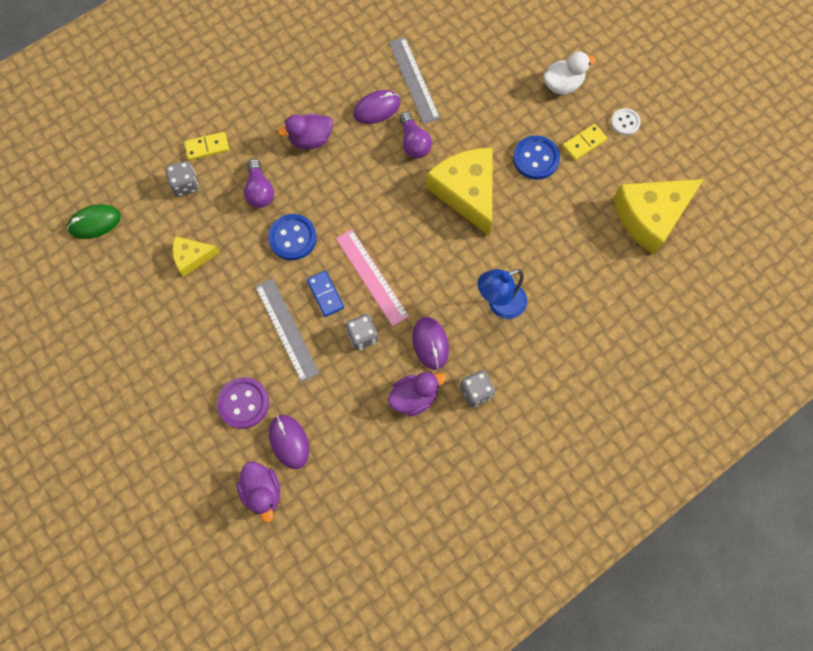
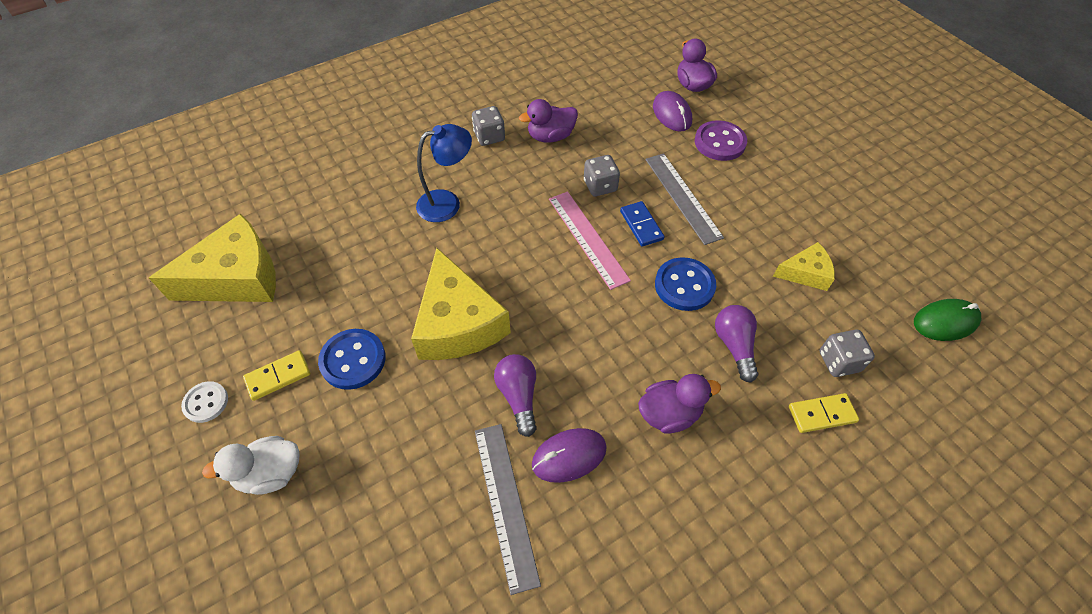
camera: 175 degrees left, 15 degrees down
purple mouse [413,317,449,370] -> none

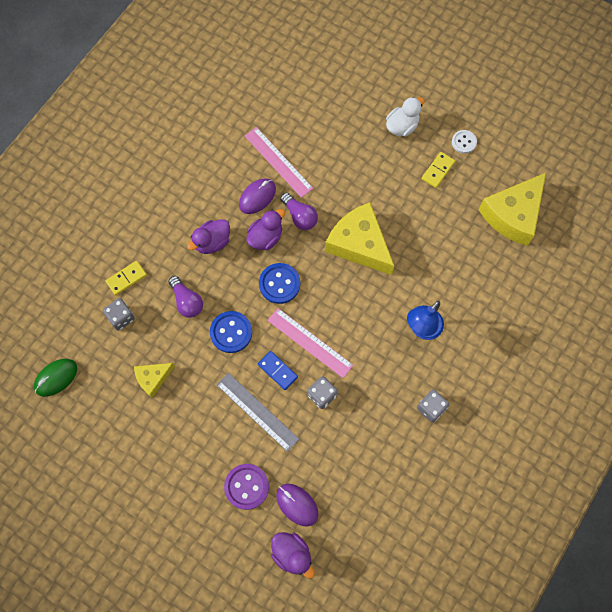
camera: 155 degrees right, 15 degrees up
blue button [318,329,385,390] -> blue button moved to [259,263,300,304]
grey ruler [475,424,541,595] -> pink ruler [245,127,313,198]
purple duck [519,99,578,142] -> purple duck moved to [246,209,285,250]

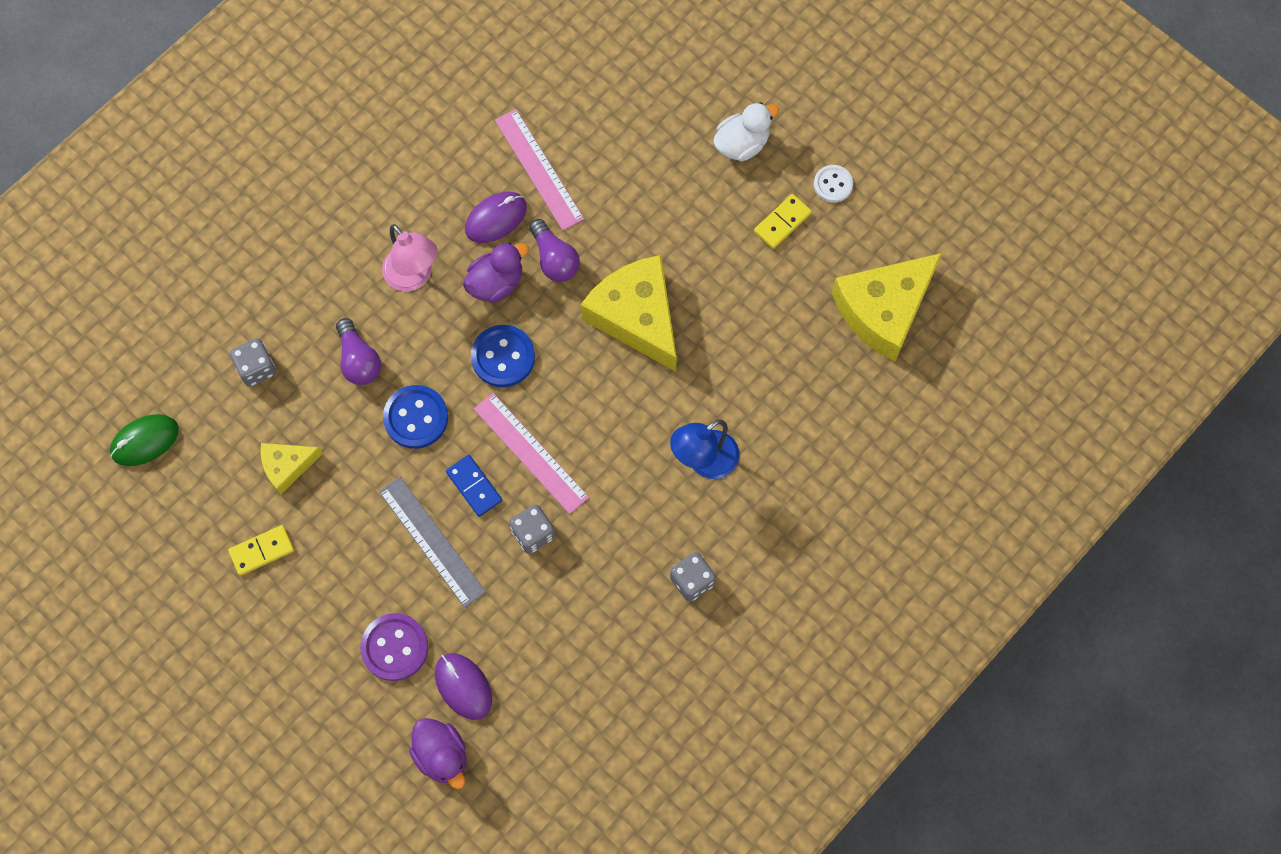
camera: 10 degrees right, 0 degrees up
yellow domino [106,261,147,295] -> yellow domino moved to [228,525,294,576]
purple duck [187,219,230,254] -> pink lamp [382,224,438,291]

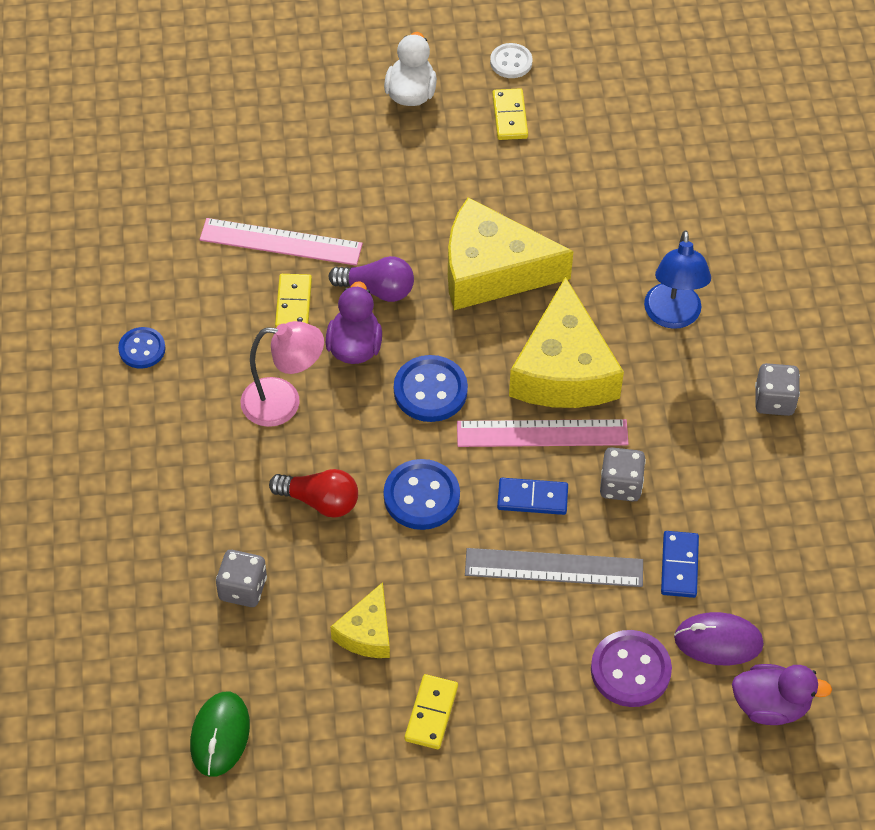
camera: 50 degrees left, 15 degrees down
purple light bulb [336,318,381,385] -> red light bulb [269,469,358,518]
purple mouse [465,192,527,243] -> yellow domino [275,274,312,328]
yellow cheese [832,253,942,361] -> yellow cheese moved to [509,277,624,408]
none -> blue button [118,327,166,369]
none -> blue domino [661,531,699,598]

